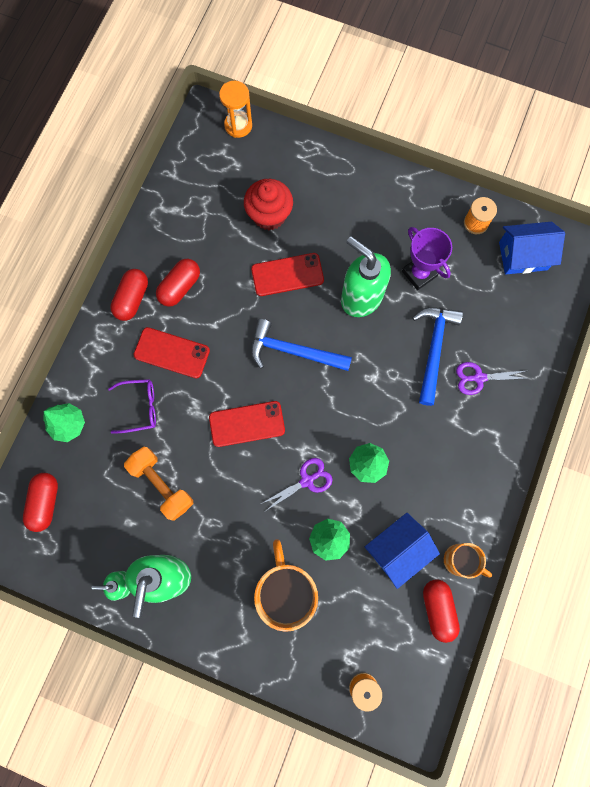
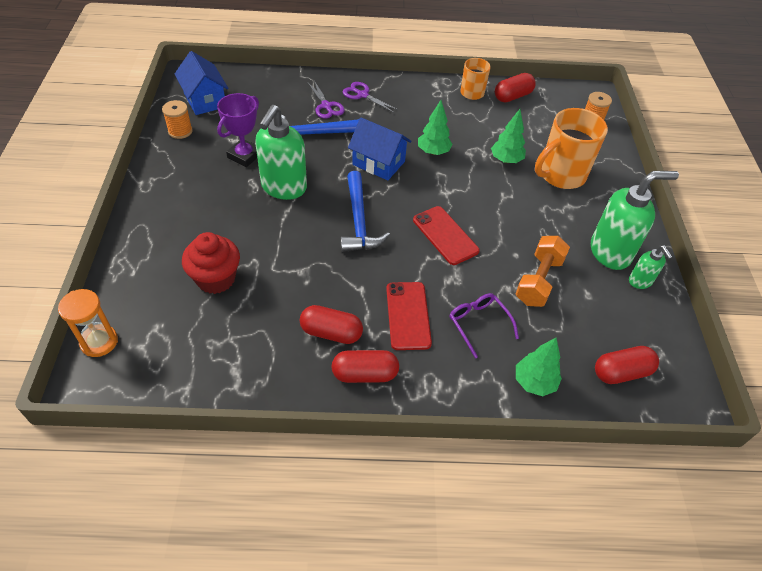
camera: 115 degrees left, 25 degrees down
red phone [251,253,324,296] -> none
purple scissors [261,458,332,511] -> purple scissors moved to [343,82,398,113]
blue house [365,513,440,589] -> blue house moved to [348,117,412,180]

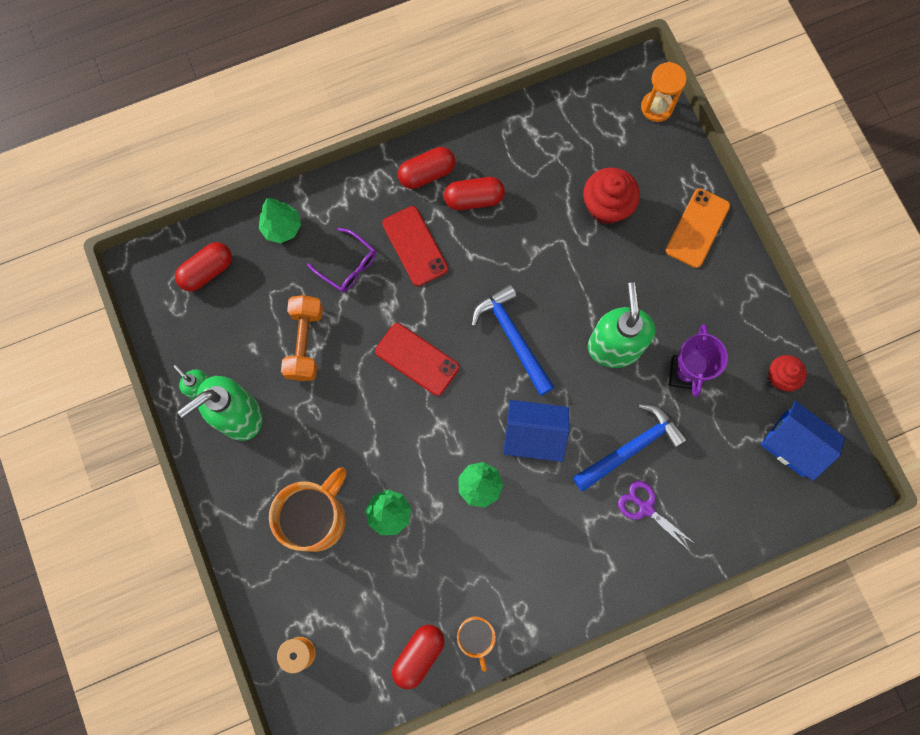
camera: 160 degrees right, 25 degrees up
orange spool [162,100,193,139] -> red cupcake [768,355,807,391]
purple scissors [343,82,398,113] -> none
none -> orange phone [666,188,730,268]

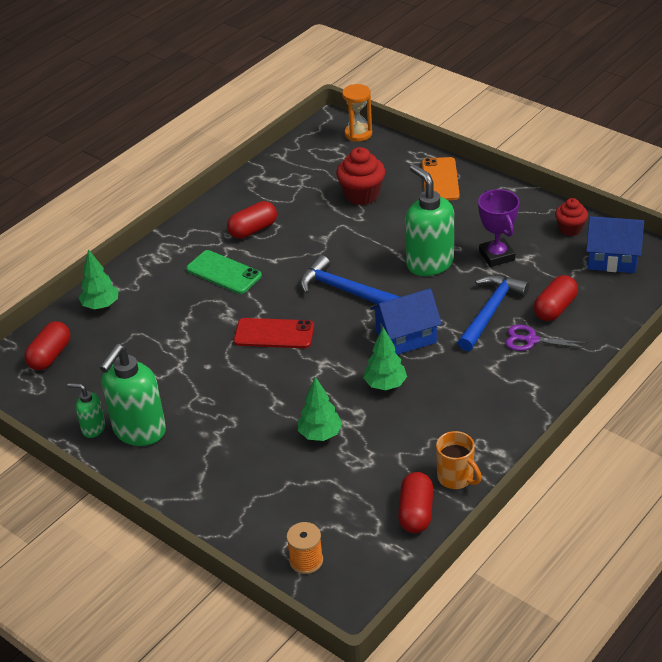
camera: 25 degrees left, 35 degrees down
orange mug [269,467,346,552] -> none
orange dumbbell [281,295,323,381] -> none
purple glasses [307,228,376,292] -> none
red phone [382,206,448,286] -> green phone [186,250,262,294]
red capsule [398,147,455,189] -> red capsule moved to [534,275,578,321]

